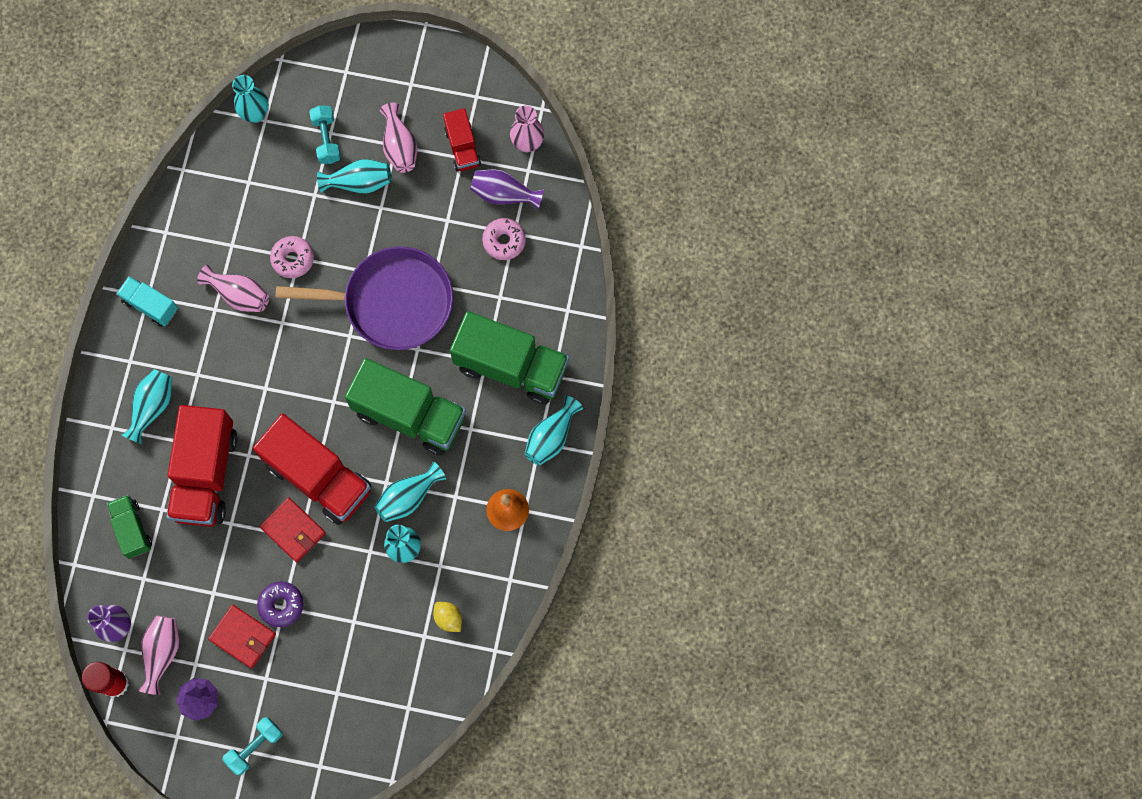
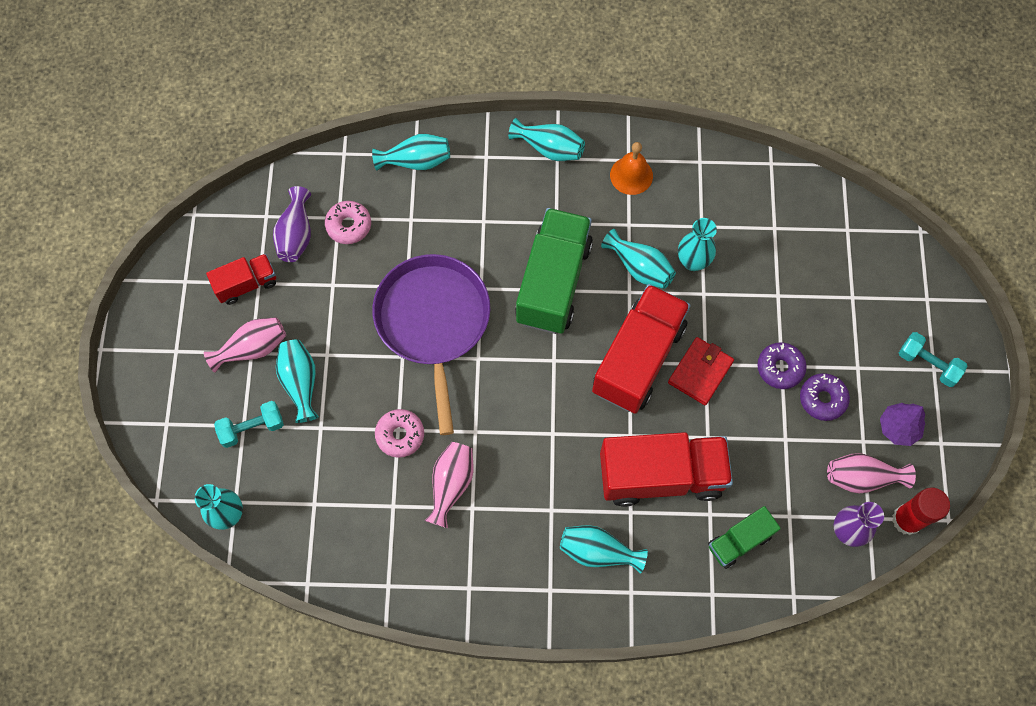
camera: 100 degrees left, 5 degrees down
turquoise truck [116,276,178,327] -> none
red wallet [208,605,276,669] -> purple donut [800,373,850,421]
yellow lemon [433,602,462,632] -> none
green truck [450,311,569,405] -> none
pink vase [510,105,544,152] -> none
none -> turquoise vase [372,134,450,171]

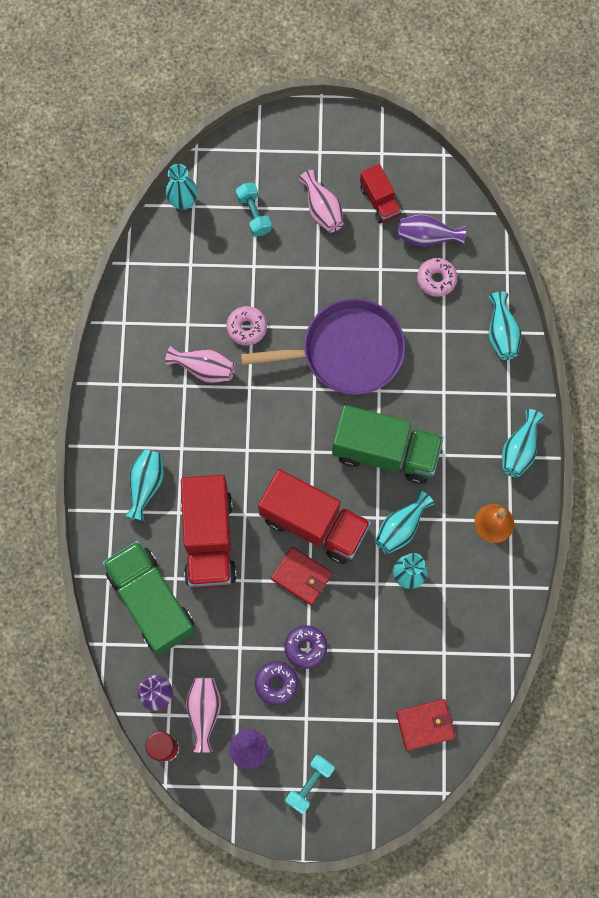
camera: 90 degrees right, 5 degrees up
turquoise vase [276,339,319,423] -> none
green truck [708,506,781,569] -> green truck [102,541,195,655], size x1.91
none -> red wallet [396,699,455,751]

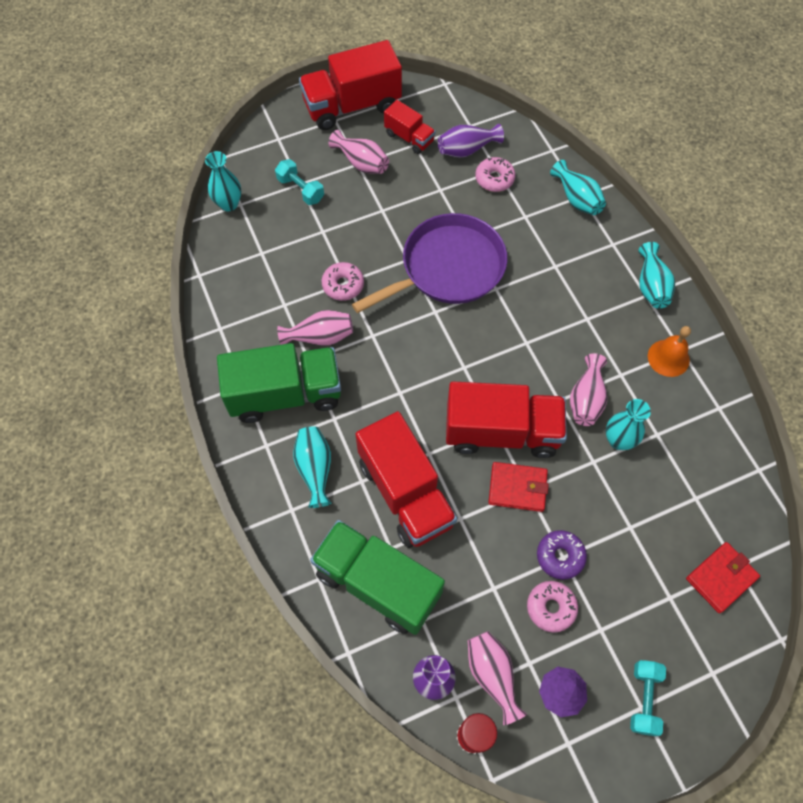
camera: 25 degrees left, 10 degrees down
purple donut [255,661,298,705] -> pink donut [527,581,578,633]
green truck [332,405,444,484] -> green truck moved to [217,343,341,423]
turquoise vase [375,490,434,554] -> pink vase [570,353,607,426]
none -> red truck [299,40,402,130]

